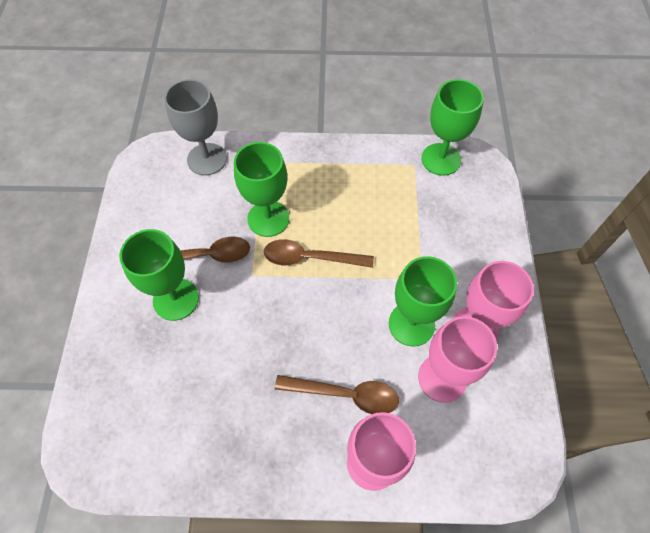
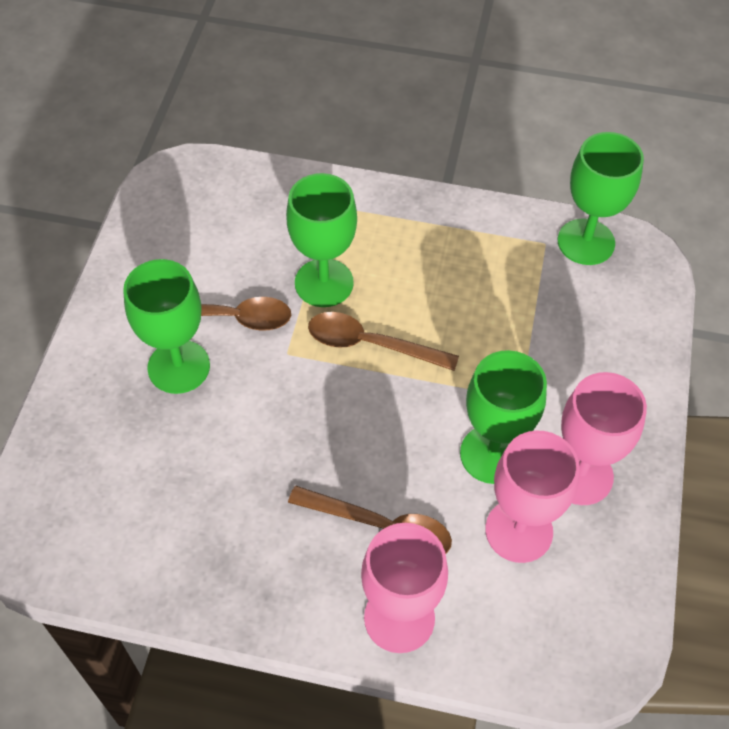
camera: 10 degrees right, 5 degrees down
grey goblet [164,79,227,176] -> none

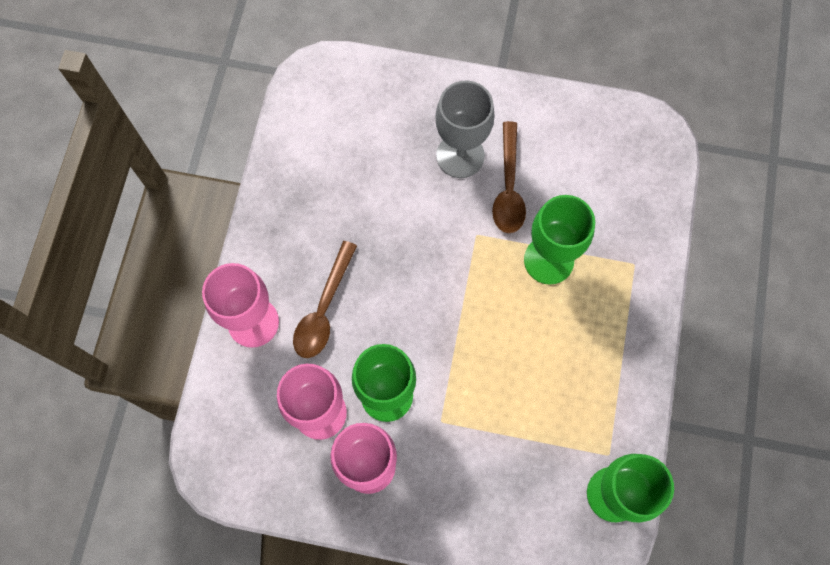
camera: 90 degrees right, 15 degrees up
green goblet [123,259,210,394] -> grey goblet [435,81,495,178]
brown spoon [308,312,459,371] -> none

